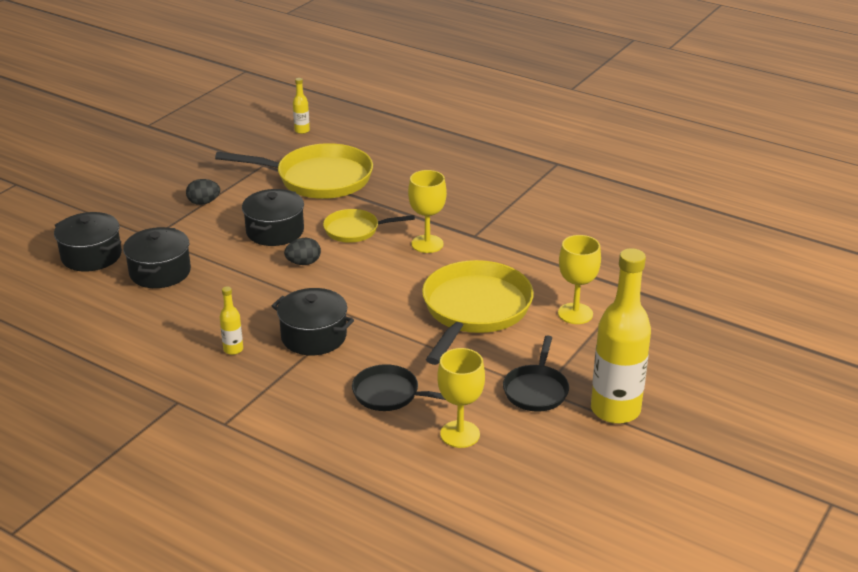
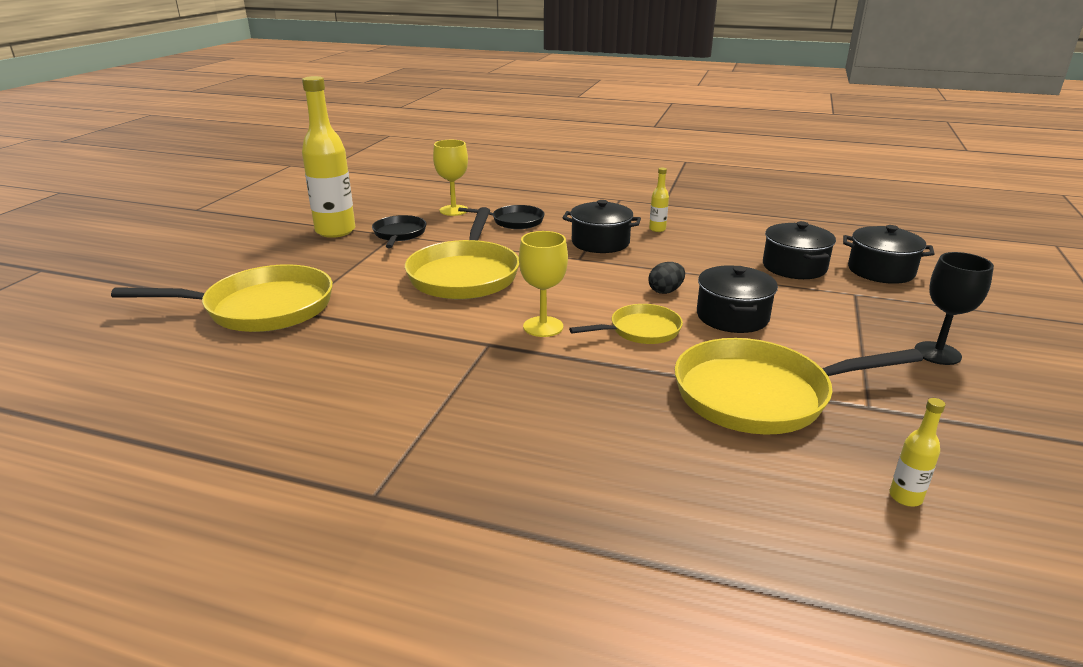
camera: 165 degrees right, 5 degrees down
black egg [186,179,220,205] -> none
yellow goblet [558,235,601,324] -> none
none -> yellow pan [111,264,333,332]
none -> black goblet [914,252,994,365]

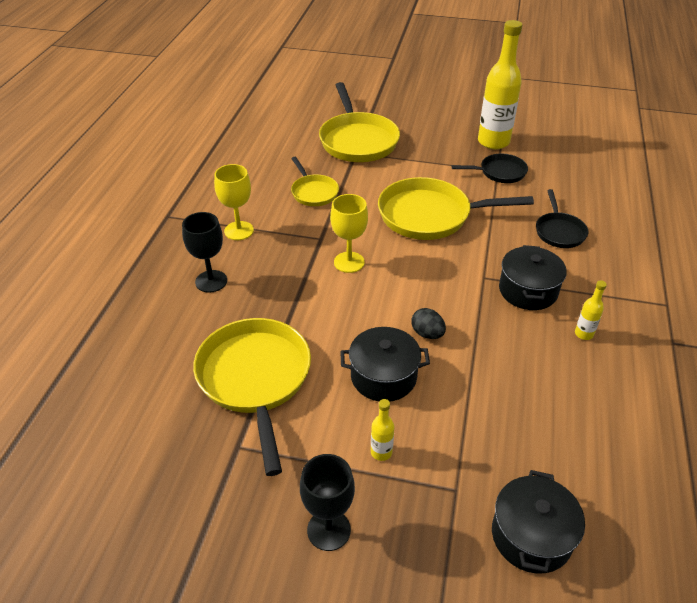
camera: 85 degrees right, 15 degrees up
yellow goblet [433,140,468,216] -> yellow goblet moved to [214,164,254,240]
yellow pan [569,304,683,344] -> yellow pan moved to [291,157,339,206]
black pot [763,221,836,279] -> none
yellow bottle [889,398,945,507] -> yellow bottle moved to [371,399,395,461]
none -> black goblet [182,212,227,293]

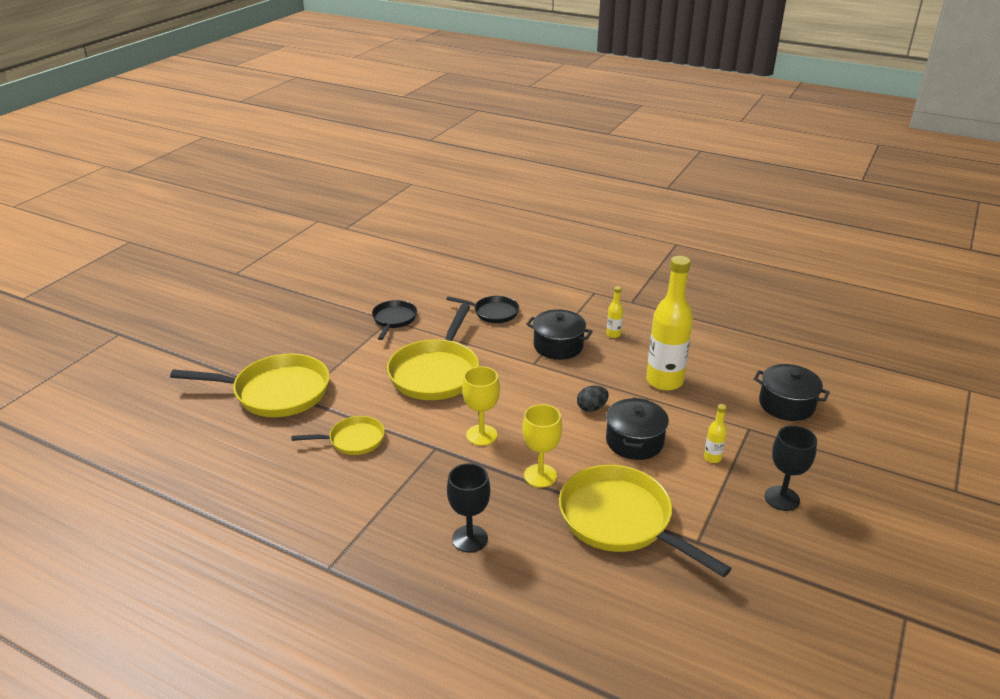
camera: 75 degrees left, 10 degrees down
yellow pan [193,318,311,476] -> yellow pan turned 45 degrees clockwise [559,465,732,577]
yellow goblet [214,164,254,240] -> yellow goblet moved to [522,404,562,488]
yellow bottle [478,20,522,149] -> yellow bottle moved to [646,256,693,391]

